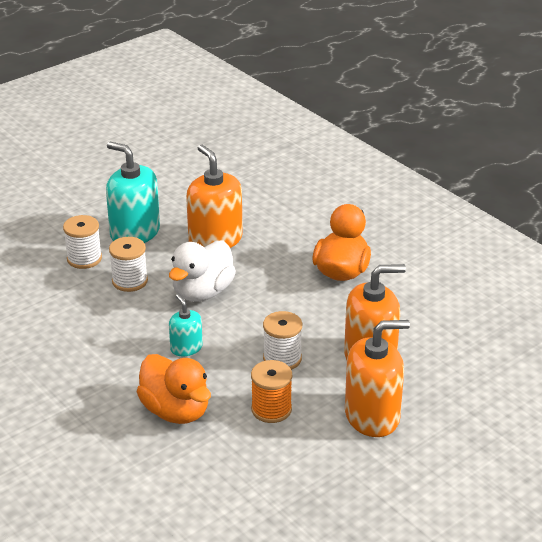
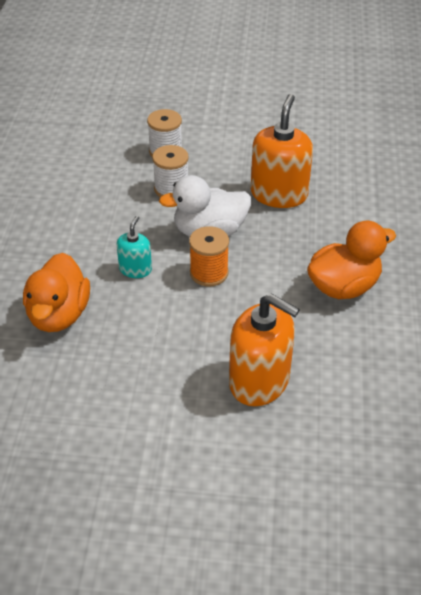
camera: 45 degrees right, 10 degrees up
turquoise soap dispenser [106,142,160,243] -> none
orange spool [251,360,292,423] -> orange spool moved to [189,226,229,286]
white spool [263,311,302,370] -> none
orange soap dispenser [345,320,410,437] -> none

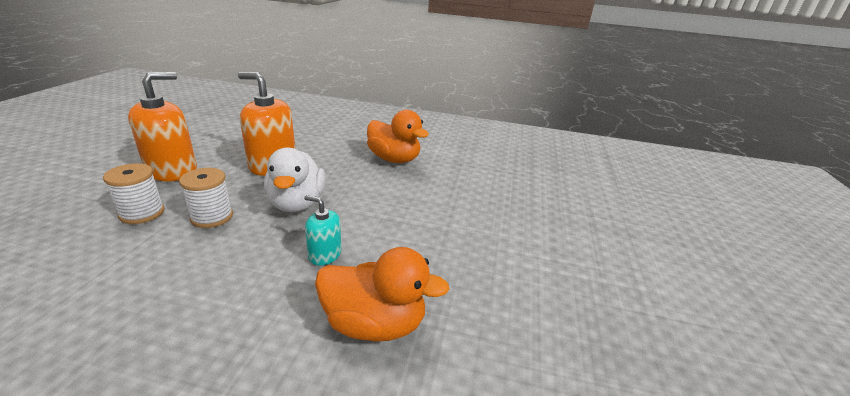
camera: 85 degrees left, 15 degrees down
orange spool [189,226,229,286] -> none
orange soap dispenser [229,294,300,406] -> orange soap dispenser moved to [128,72,197,181]
orange duck [307,221,396,299] -> orange duck turned 150 degrees clockwise [367,110,429,163]

